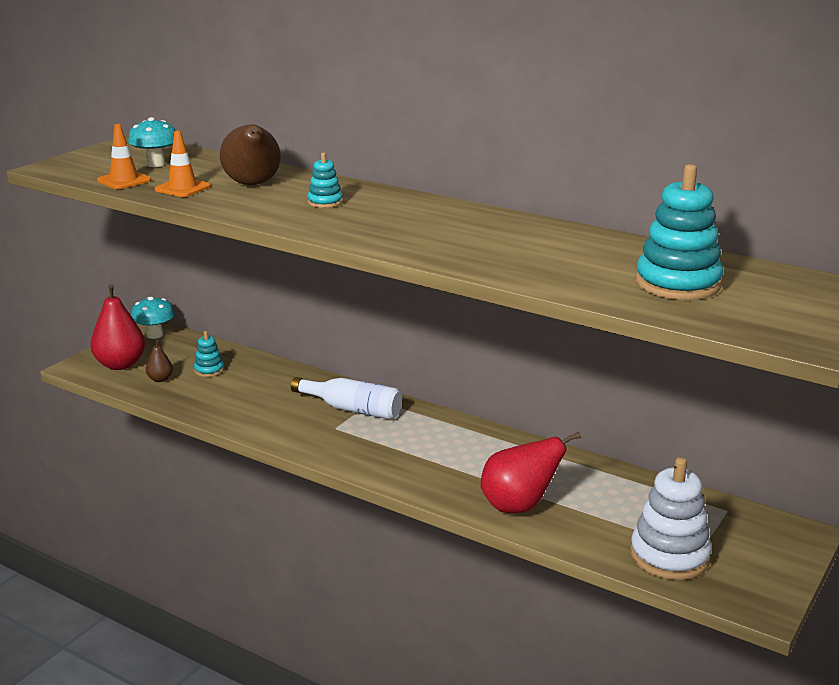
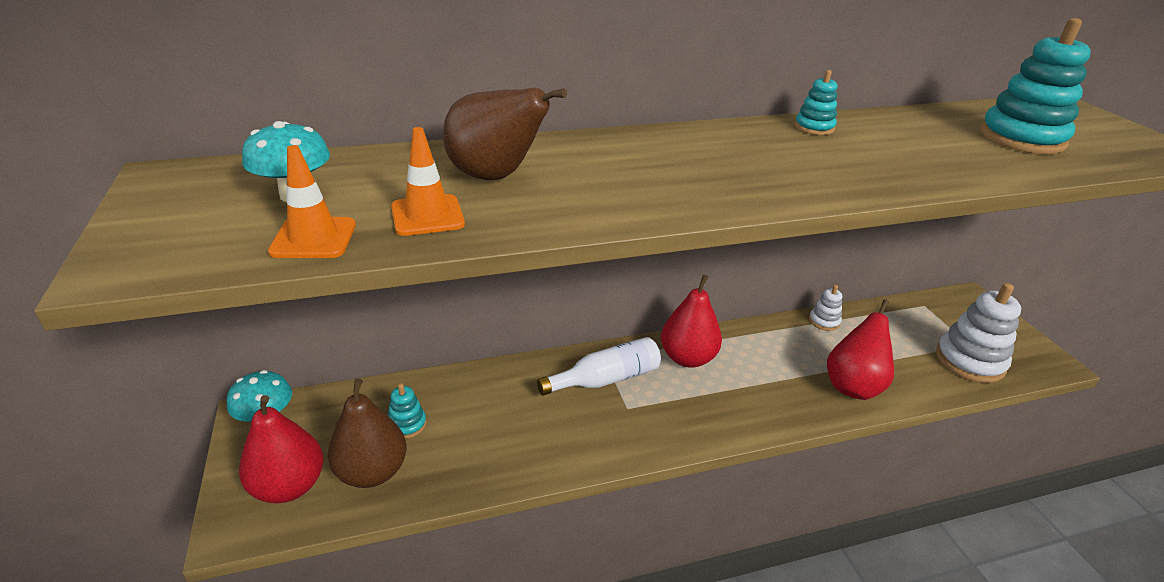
camera: 50 degrees left, 10 degrees up
brown pear [146,339,173,382] -> brown pear [328,378,407,488], size x2.03
turquoise stacking toy [308,152,343,208] -> turquoise stacking toy moved to [795,70,837,135]
none -> red pear [661,274,722,367]
none -> white stacking toy [809,285,842,331]

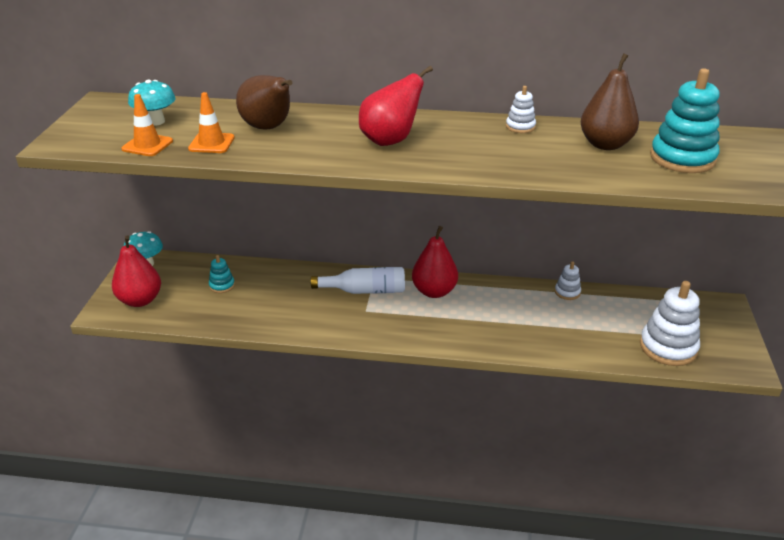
camera: 25 degrees right, 0 degrees up
brown pear [328,378,407,488] -> brown pear moved to [581,53,639,150]
turquoise stacking toy [795,70,837,135] -> white stacking toy [506,86,536,133]
red pear [827,299,894,400] -> red pear moved to [359,66,433,146]

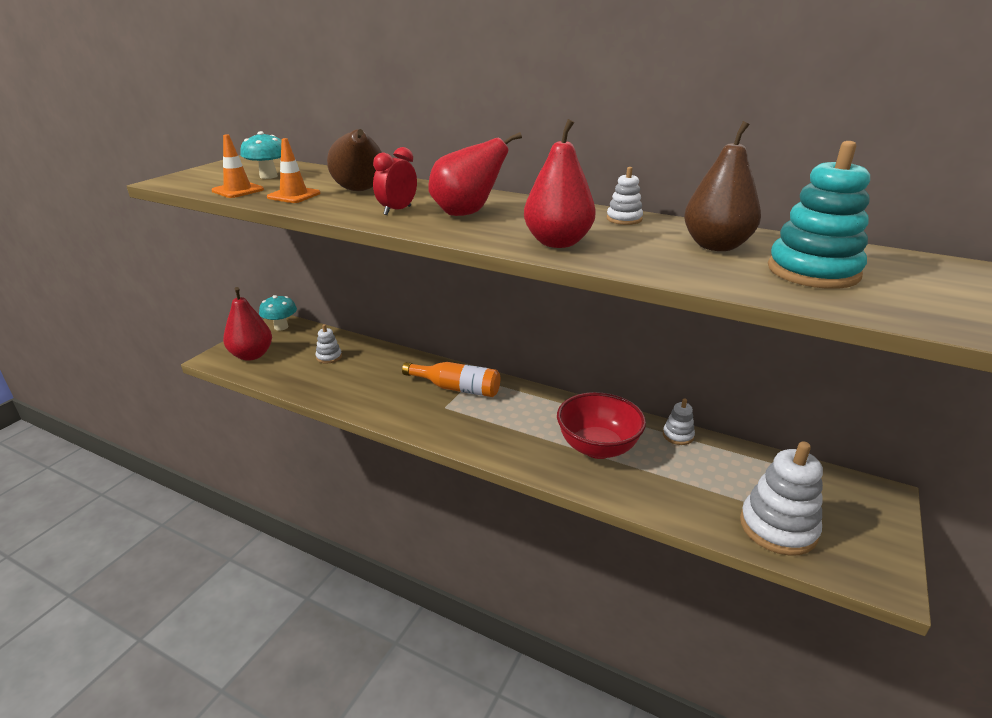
camera: 20 degrees right, 5 degrees down
turquoise stacking toy [209,255,235,293] -> white stacking toy [316,324,342,364]
white bottle [311,267,405,294] -> orange bottle [402,362,500,397]
red pear [412,226,458,298] -> red pear moved to [524,119,596,248]
none -> red clock [373,147,417,215]
none -> red bowl [557,392,646,459]

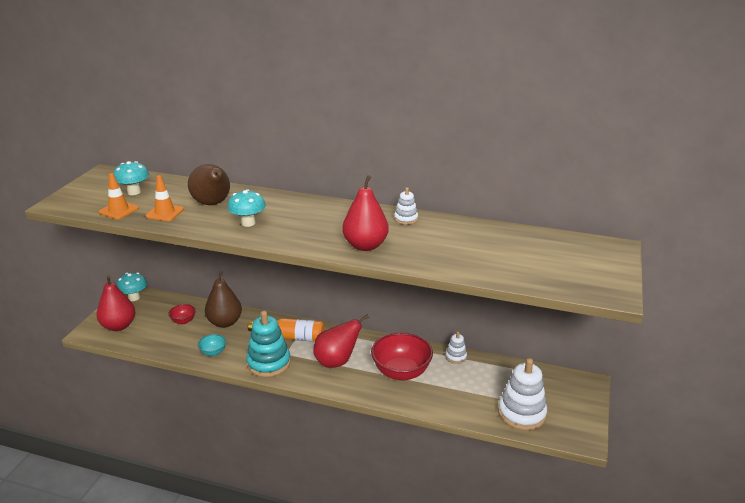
camera: 10 degrees left, 0 degrees up
white stacking toy [316,324,342,364] -> red bowl [168,304,196,324]
red clock [373,147,417,215] -> turquoise mushroom [228,189,266,227]
red pear [428,132,522,216] -> red pear moved to [313,314,369,368]
brown pear [684,121,761,251] -> brown pear moved to [205,271,242,328]
turquoise stacking toy [768,141,870,289] -> turquoise stacking toy moved to [246,311,291,377]
none -> turquoise bowl [198,334,226,356]

